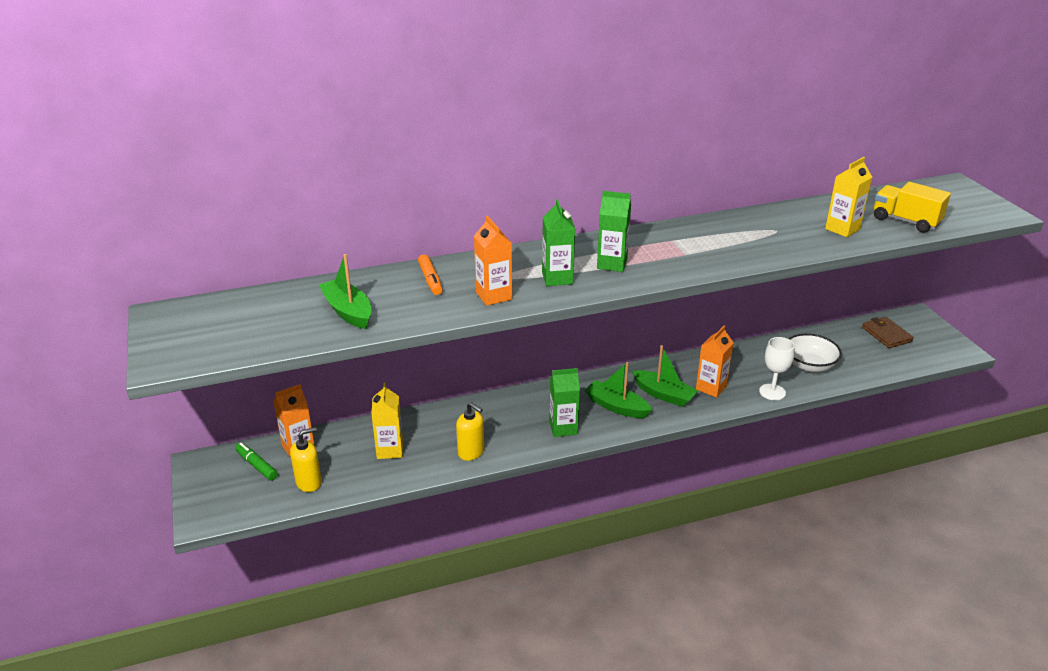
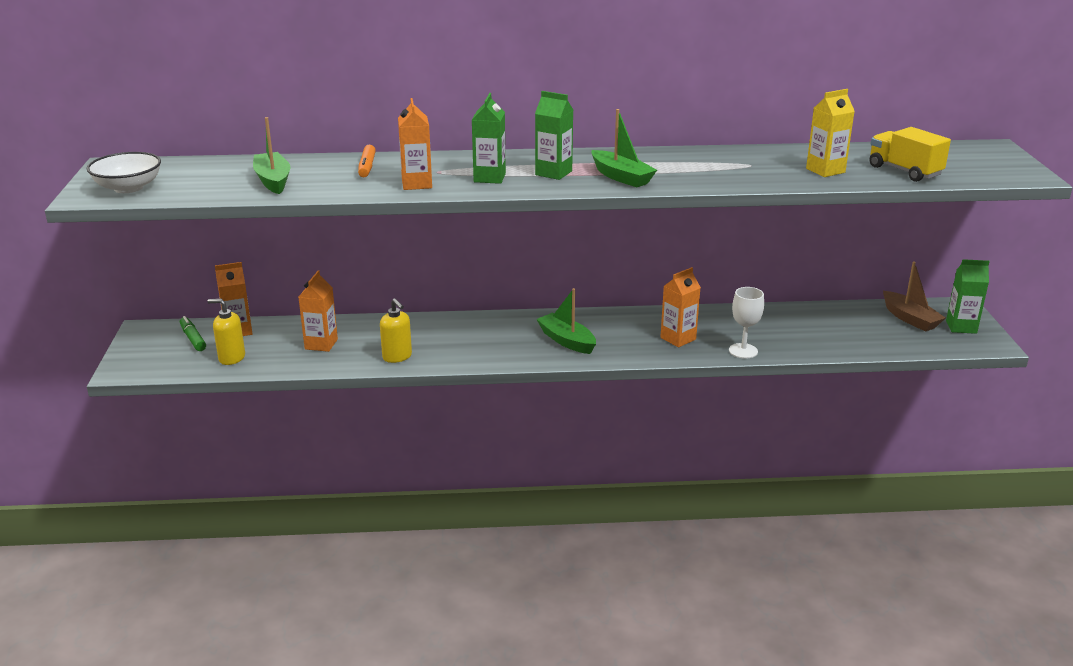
camera: 15 degrees right, 5 degrees down
yellow soap dispenser [290,427,322,492] -> yellow soap dispenser turned 150 degrees counterclockwise [208,299,245,365]
yellow carton [371,383,403,459] -> orange carton [298,271,338,352]
green carton [549,368,580,437] -> green carton moved to [946,259,990,334]
green boat [632,345,698,407] -> green boat moved to [591,109,657,187]
white bowl [788,334,842,372] -> white bowl moved to [87,152,161,193]
brown wallet [862,317,914,348] -> brown boat [883,262,945,332]

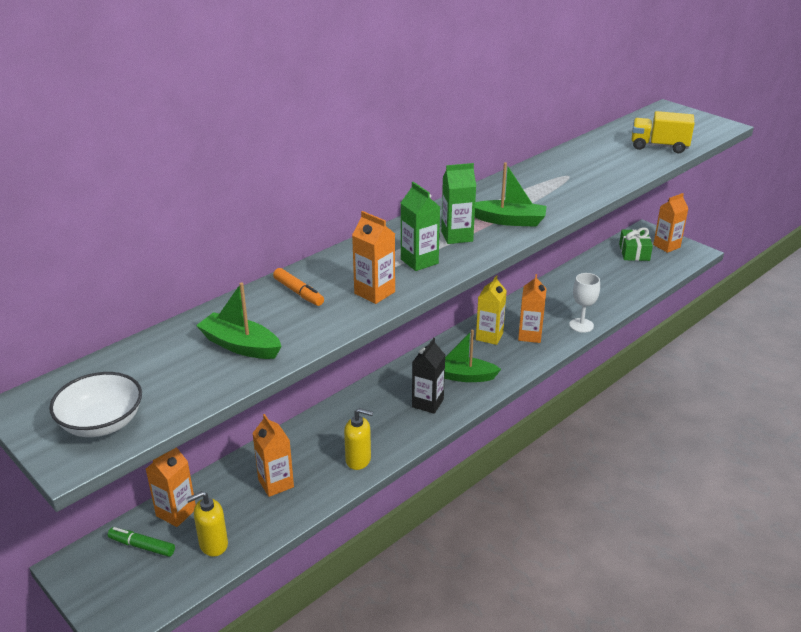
camera: 40 degrees left, 5 degrees up
yellow carton [806,89,855,177] -> yellow carton moved to [476,275,507,345]
brown boat [883,262,945,332] -> green gift [619,227,653,261]
green carton [946,259,990,334] -> orange carton [653,193,688,253]
none -> black carton [412,338,445,414]

